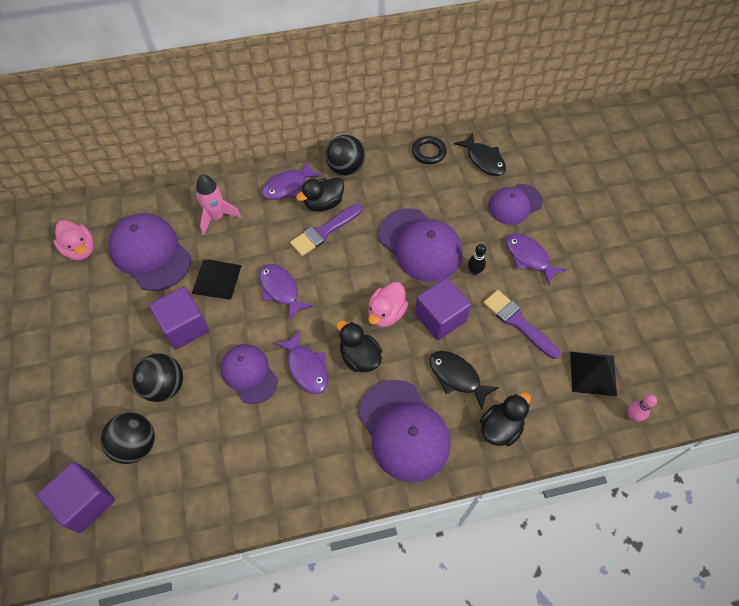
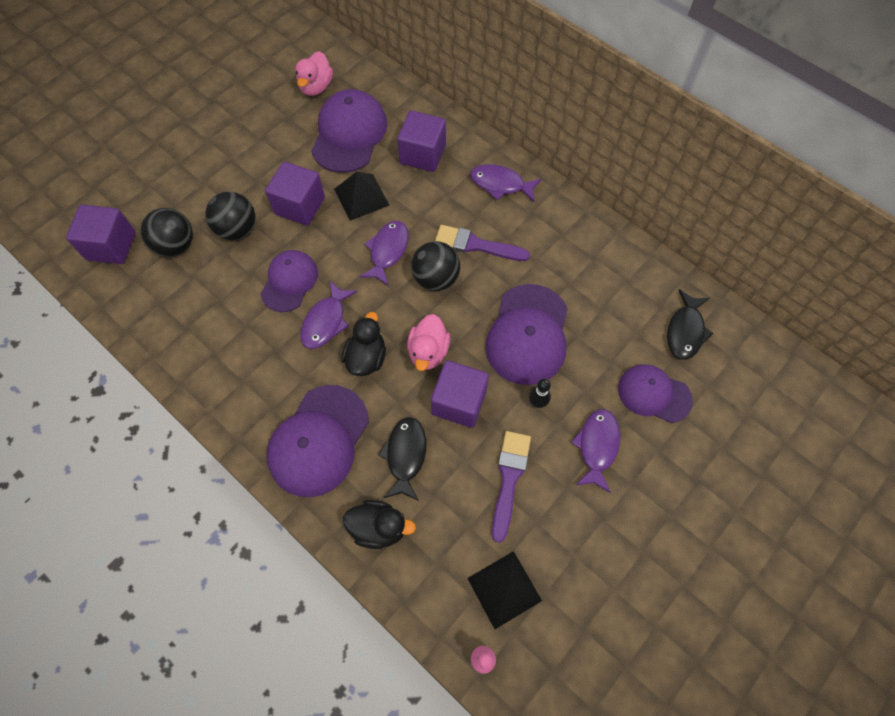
camera: 55 degrees right, 5 degrees up
pink rocket [196,174,241,235] -> purple cube [397,110,446,172]
black duck [296,177,344,212] -> none
black ball [326,135,365,175] -> black ball moved to [411,241,460,291]
pink duck [368,282,408,327] -> pink duck turned 75 degrees counterclockwise [407,314,450,371]
black ring [412,136,447,164] -> none

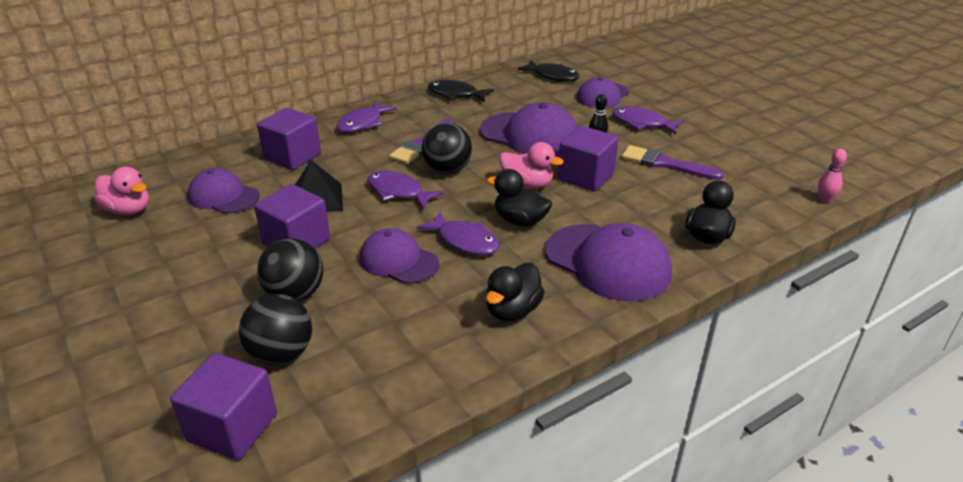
camera: 75 degrees left, 30 degrees down
purple cap [311,89,387,173] -> purple cap [187,168,260,214], size x0.64
black fish [378,417,426,501] -> black fish moved to [428,80,494,102]
black pyramid [467,551,542,629] -> none
none -> black duck [486,263,545,321]

